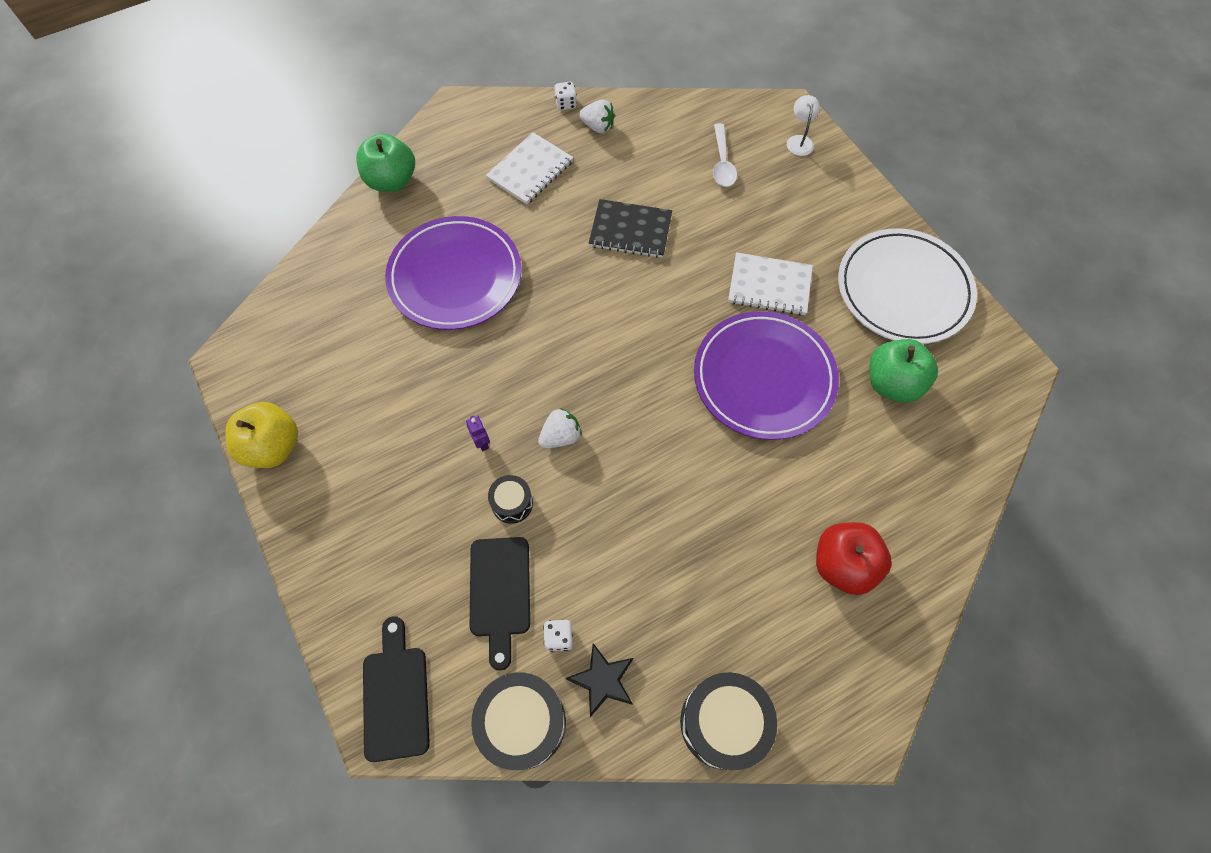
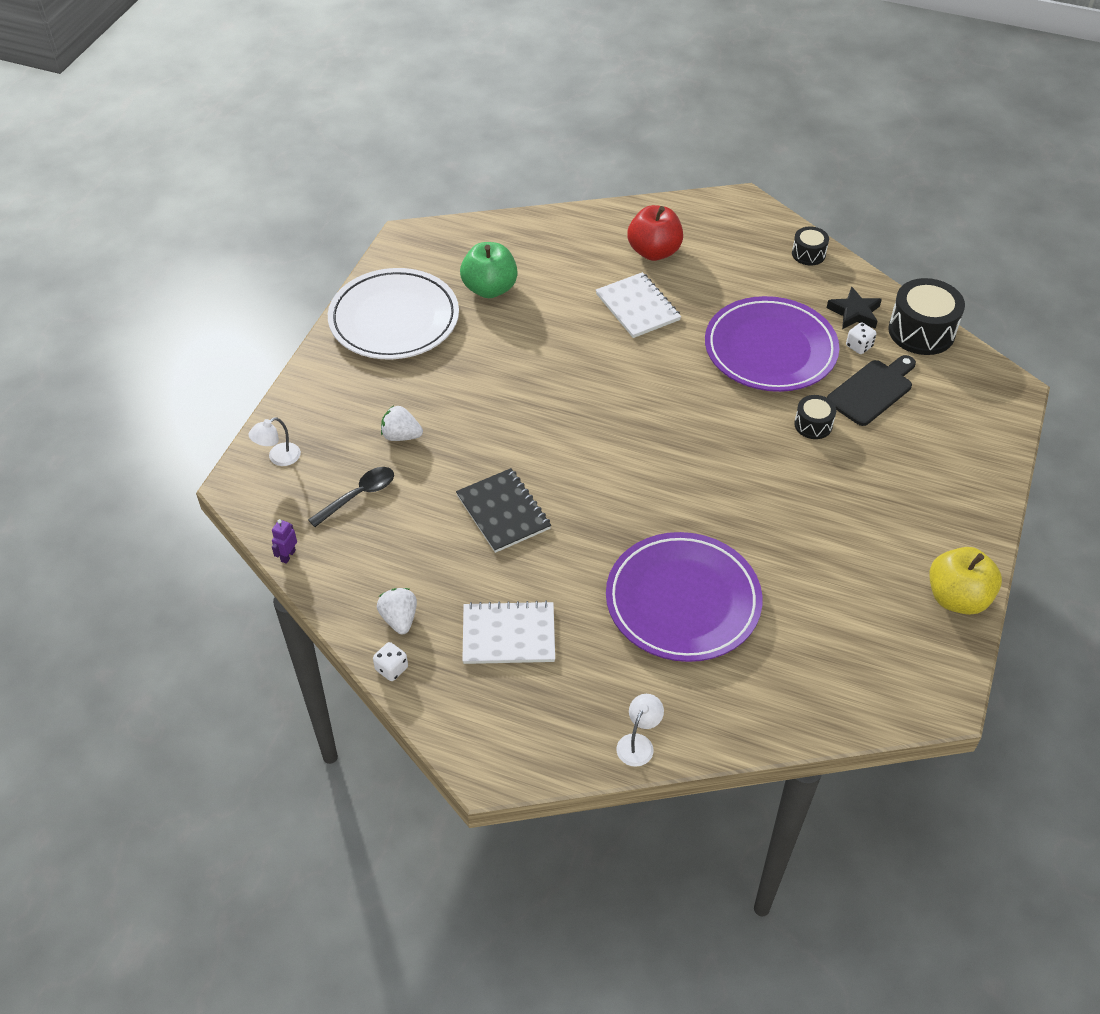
camera: 130 degrees left, 15 degrees down
green apple [356,133,415,192] -> white lamp [616,694,664,767]
black cutting board [363,616,430,762] -> none
purple robot [466,415,490,451] -> purple robot moved to [272,519,297,564]
white strawberry [538,408,581,448] -> white strawberry moved to [381,405,423,441]
black drum [680,672,777,770] -> black drum [792,227,829,266], size x0.54
purple plate [694,311,839,440] -> purple plate moved to [705,296,839,392]
white spoon [713,123,737,187] -> black spoon [308,467,394,527]
white notebook [728,252,813,316] -> white notebook moved to [596,272,681,338]

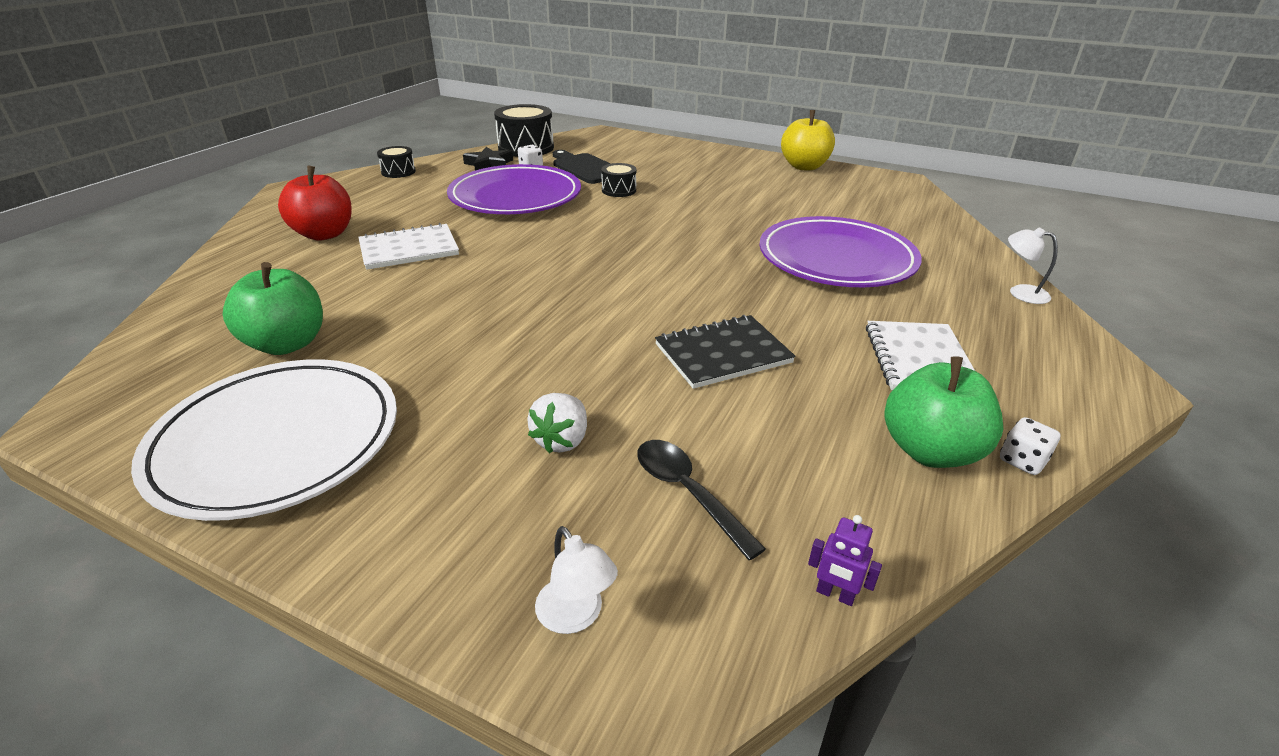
camera: 85 degrees left, 15 degrees down
white strawberry [377,588,417,634] -> green apple [884,356,1003,468]

